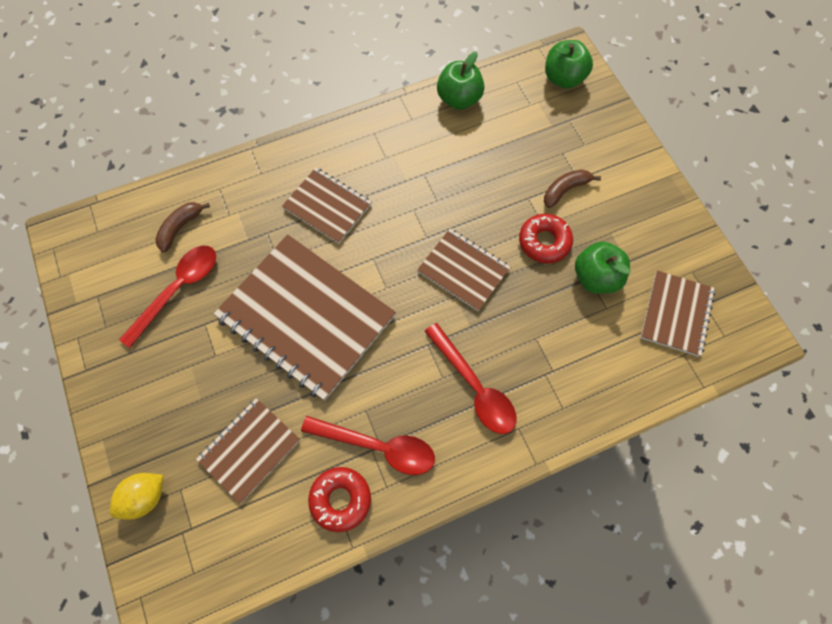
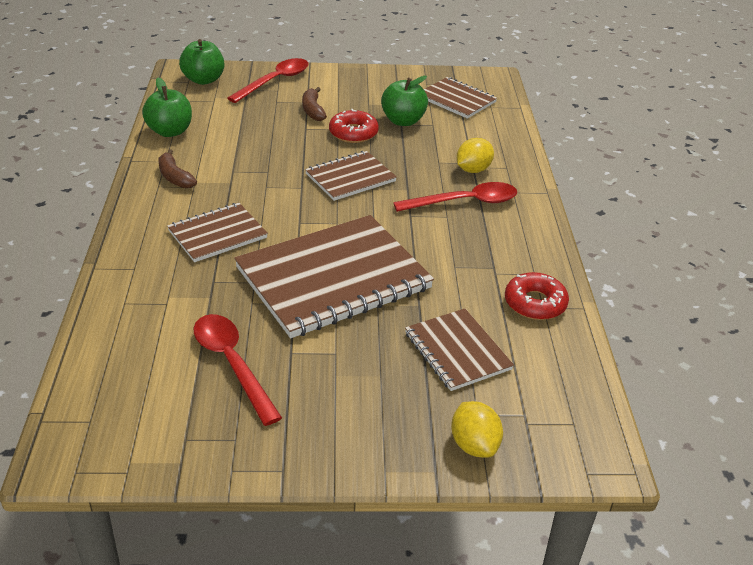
camera: 70 degrees left, 30 degrees down
brown banana [155,202,210,253] -> brown banana moved to [159,149,197,188]
red spoon [301,416,435,475] -> red spoon moved to [227,58,309,103]
none -> yellow lemon [457,138,494,173]

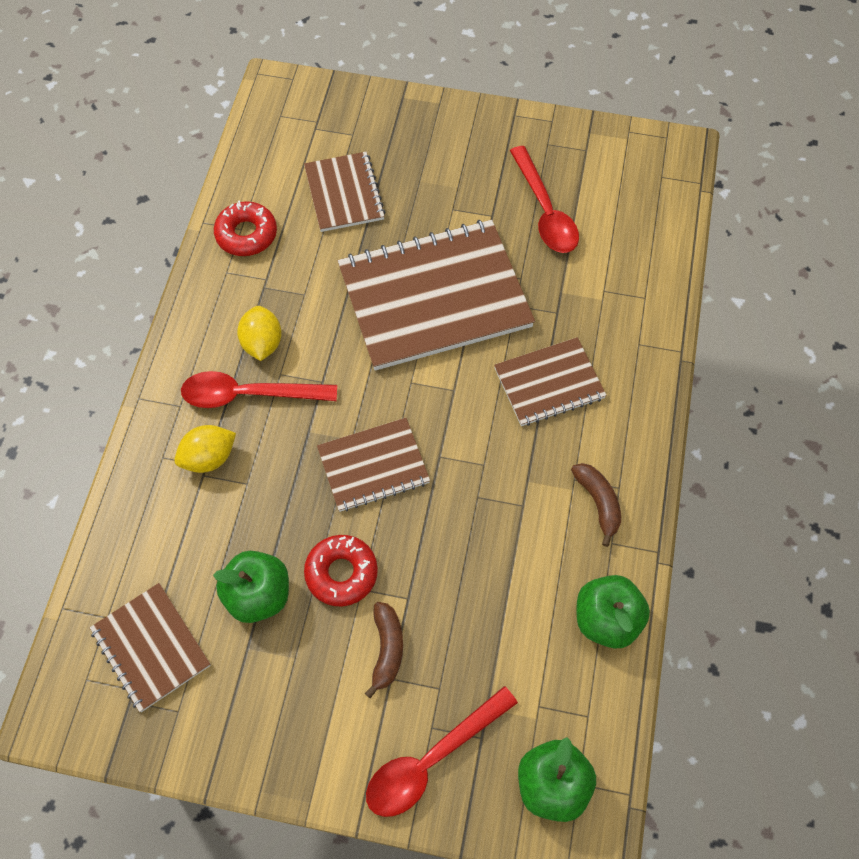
camera: 165 degrees left, 25 degrees up
yellow lemon [451,401,503,458] -> yellow lemon moved to [237,306,282,361]

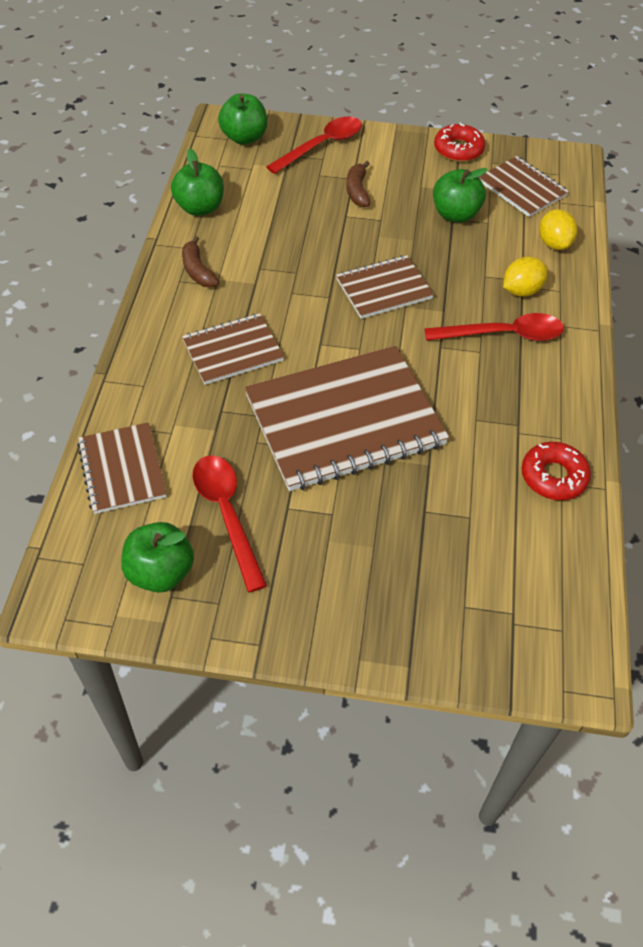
camera: 175 degrees right, 10 degrees down
yellow lemon [237,306,282,361] -> yellow lemon moved to [539,209,578,250]
brown notebook [304,152,385,232] -> brown notebook moved to [77,422,167,514]
red donut [304,535,378,606] -> red donut moved to [434,122,485,162]
none -> green apple [121,522,194,593]

